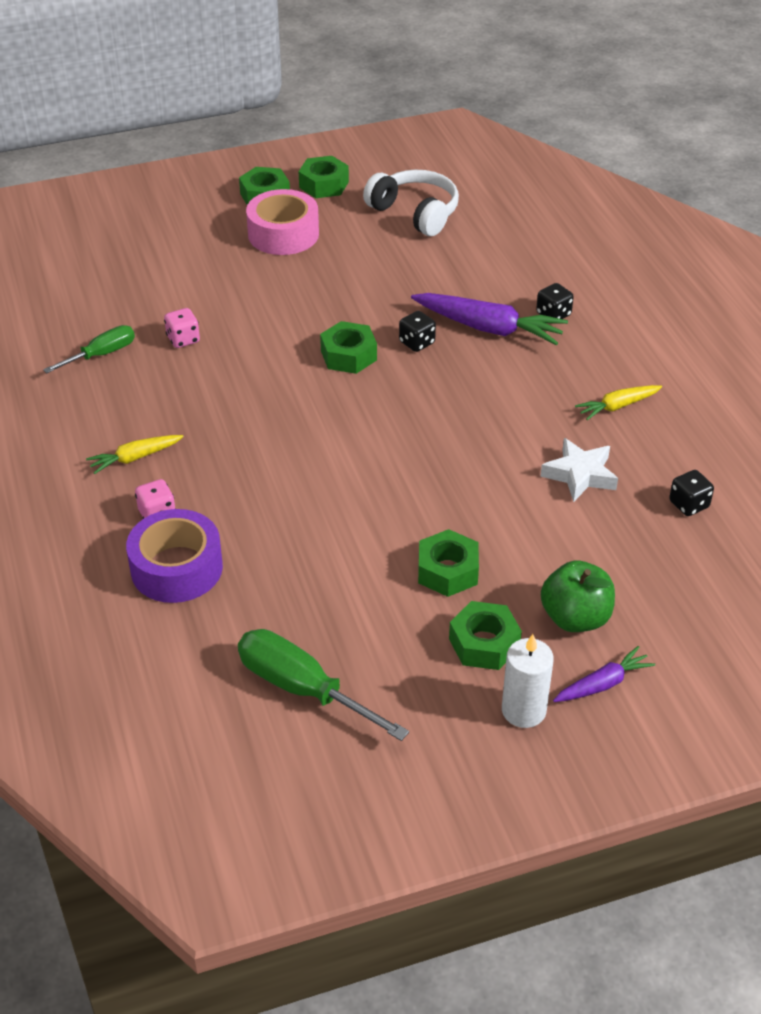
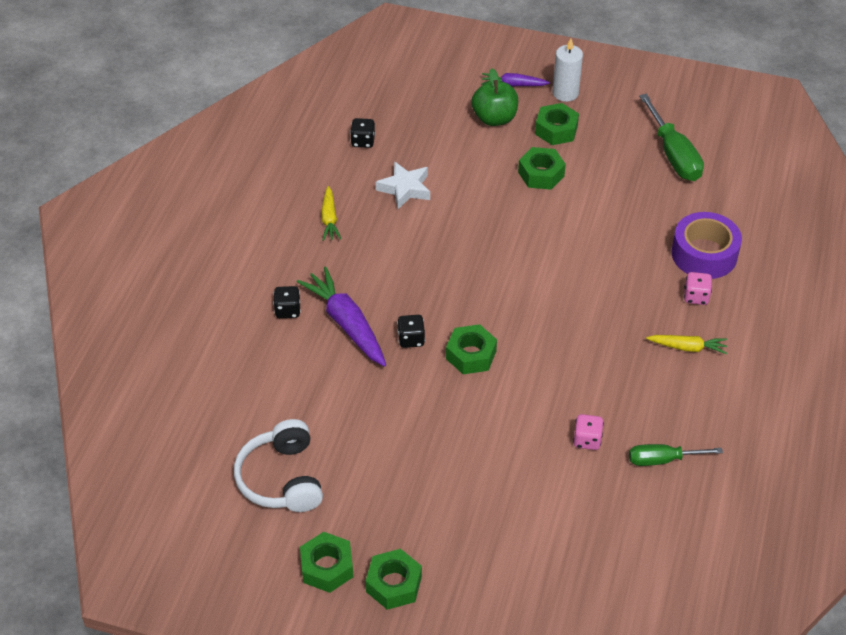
camera: 145 degrees left, 5 degrees up
pink tape [246,189,319,255] -> none
yellow carrot [575,385,662,420] -> yellow carrot turned 75 degrees clockwise [321,186,341,241]

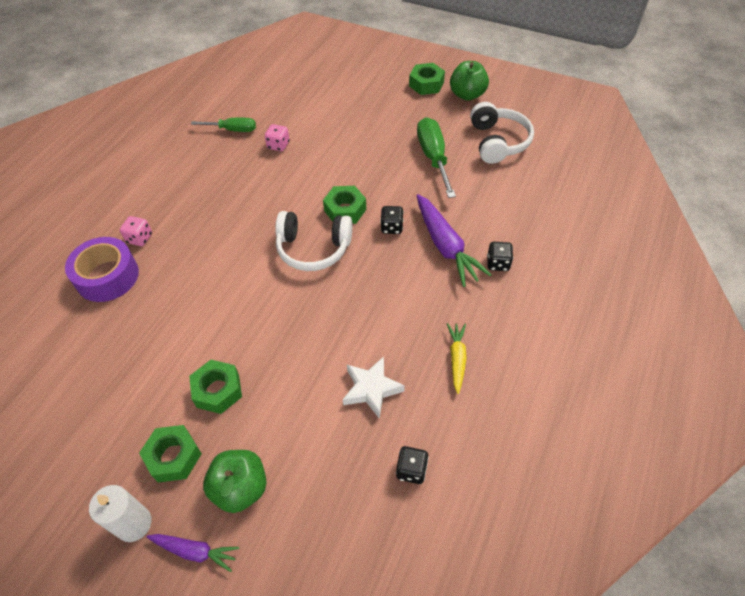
camera: 170 degrees left, 5 degrees up
green nut [300,532,353,593] -> green apple [450,61,489,101]
green screwdriver [639,94,704,181] -> green screwdriver moved to [417,117,456,198]
yellow carrot [646,335,727,354] -> none
none -> white headphones [275,211,352,271]

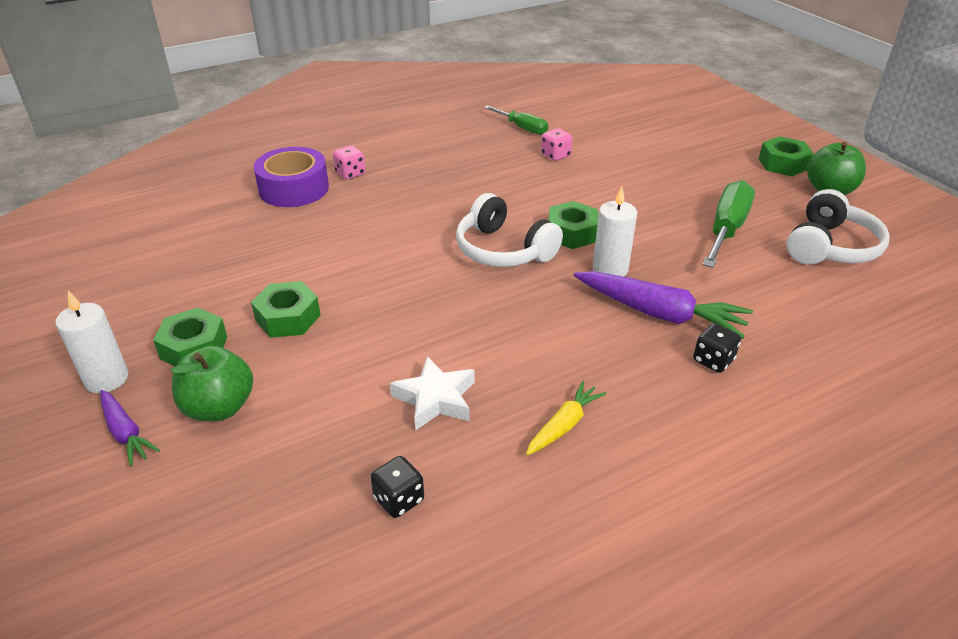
camera: 35 degrees right, 15 degrees down
black dice [380,206,404,234] -> white candle [593,187,637,276]
purple carrot [416,194,492,287] -> purple carrot turned 75 degrees counterclockwise [574,271,753,339]

